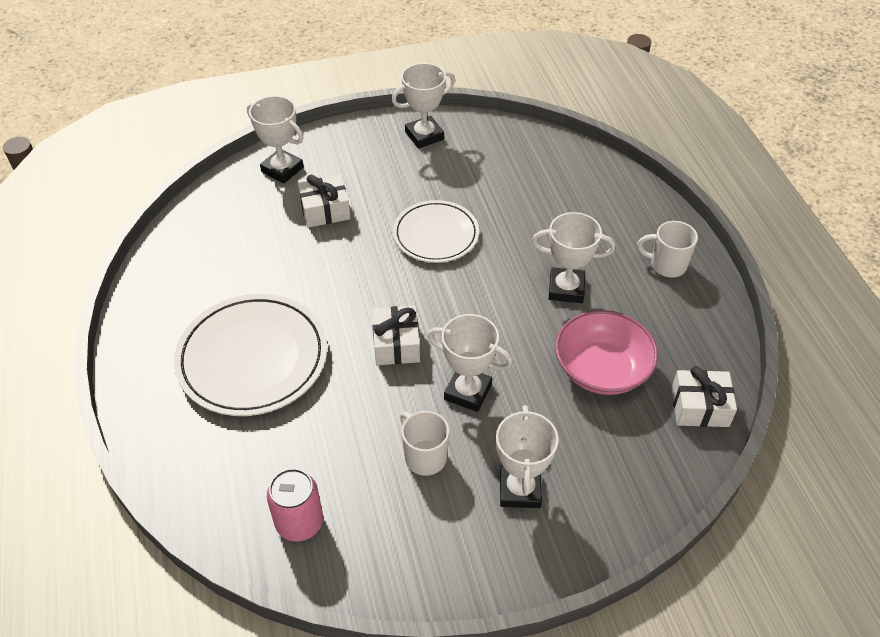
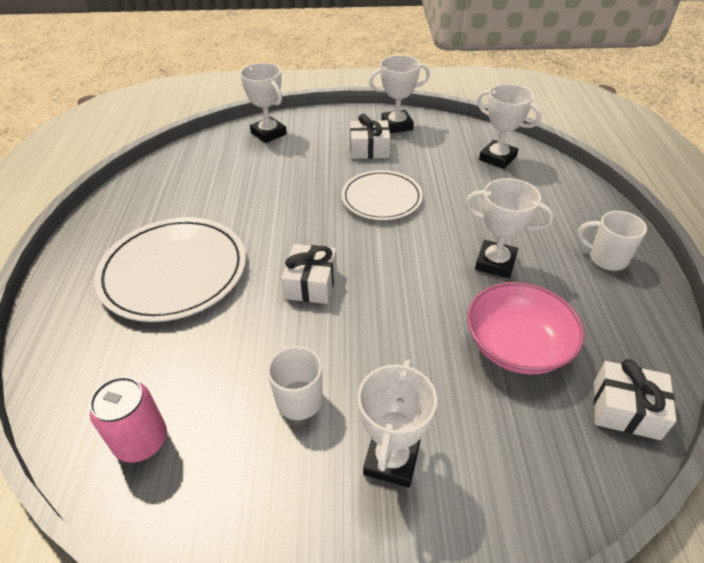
camera: 15 degrees right, 5 degrees down
white gift [298,175,351,228] -> white gift moved to [350,114,391,159]
white trophy [428,314,513,412] -> white trophy moved to [477,84,541,169]

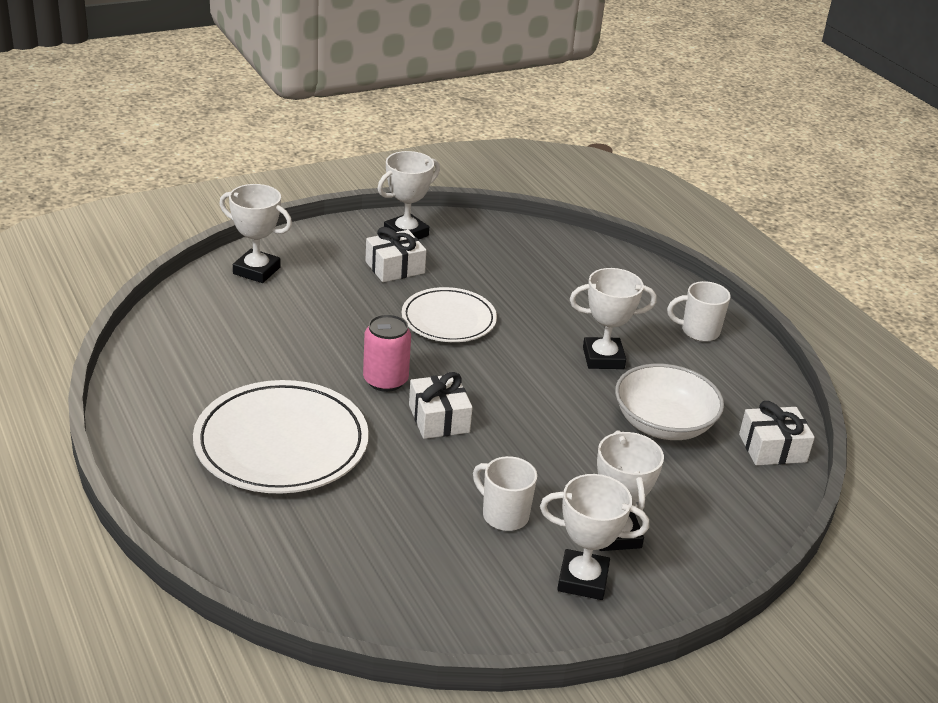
camera: 30 degrees left, 10 degrees down
pink can [89,377,167,463] -> pink can moved to [363,314,411,392]
pink bowl [467,282,585,374] -> white bowl [615,364,724,440]
white trophy [477,84,541,169] -> white trophy moved to [540,474,649,600]

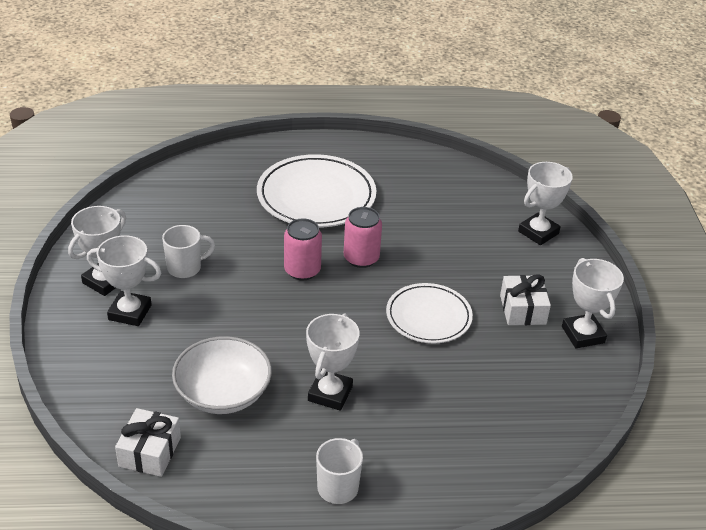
camera: 115 degrees right, 5 degrees up
white gift [409,372,473,439] -> pink can [284,218,322,280]

